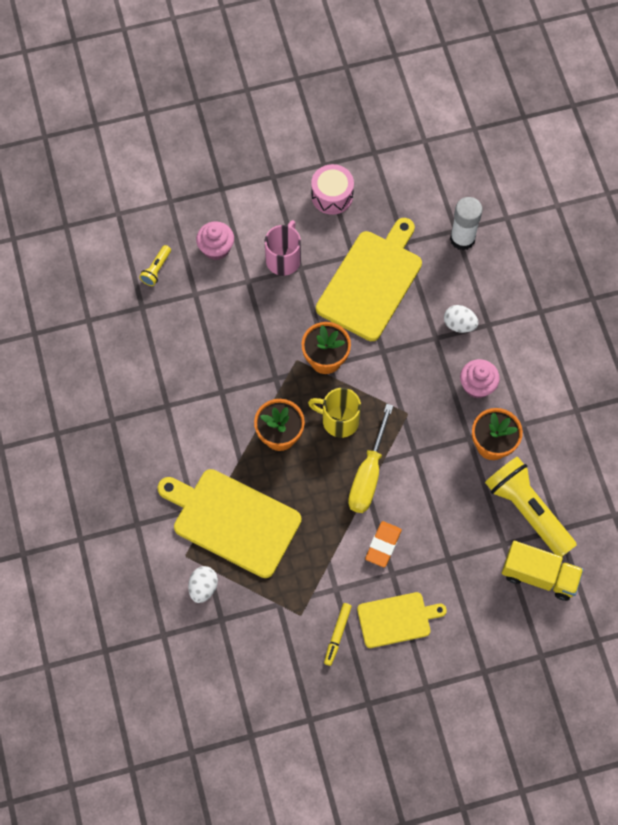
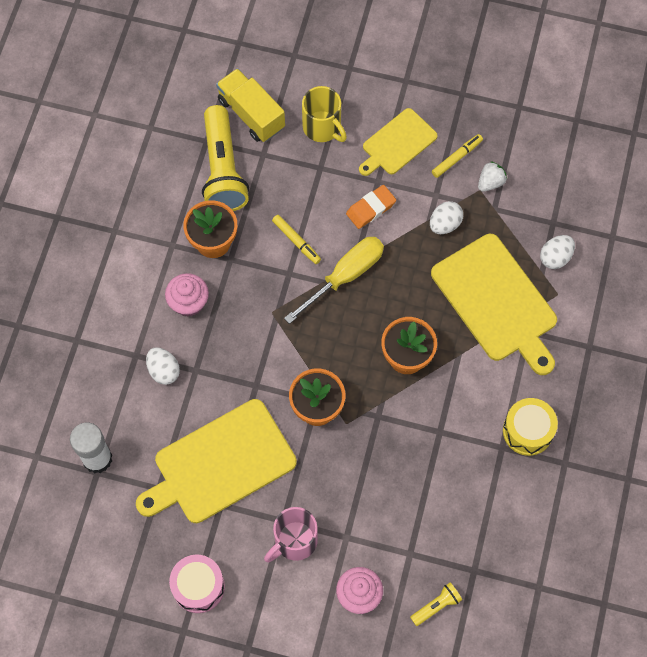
camera: 150 degrees left, 0 degrees up
yellow mug [308,388,361,438] -> yellow mug moved to [302,86,347,142]
yellow cutting board [357,592,447,648] -> yellow cutting board turned 60 degrees counterclockwise [359,108,438,176]
none -> yellow marker [272,215,321,264]
none -> white egg [430,201,463,234]
none -> white strawberry [478,161,507,192]
none -> yellow drum [503,398,558,456]

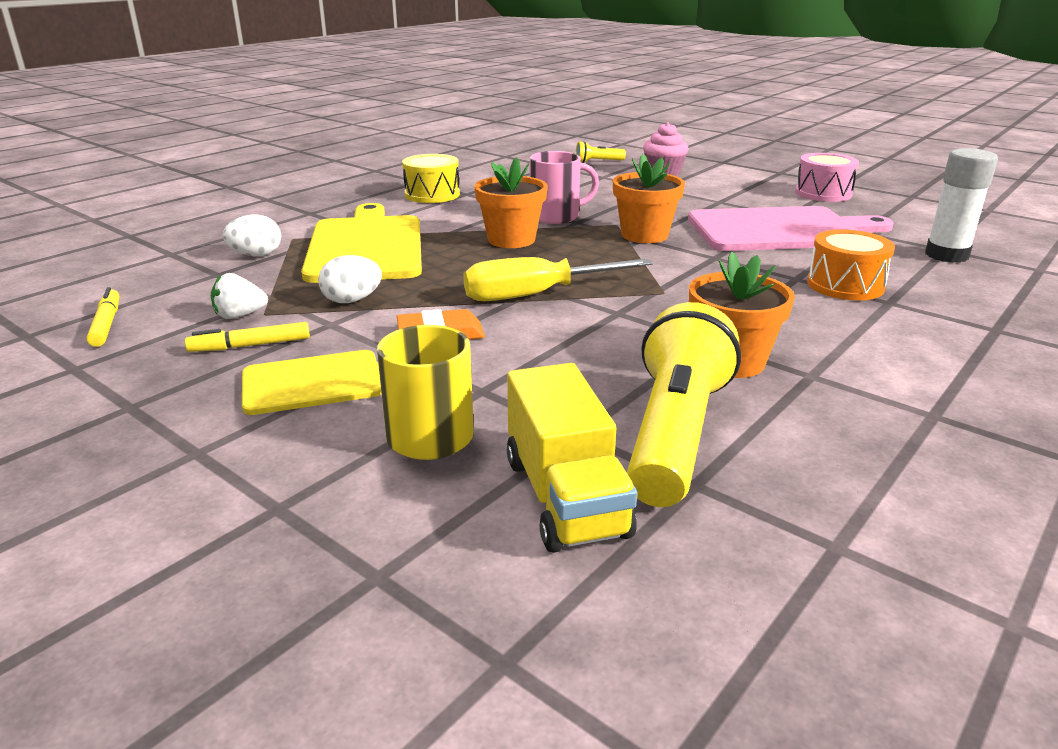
camera: 155 degrees left, 40 degrees down
yellow cutting board [136,399,297,523] -> pink cutting board [688,206,894,251]
white egg [146,347,180,385] -> orange drum [807,229,895,300]
pink cupcake [165,273,209,317] -> none
pink mug [264,507,318,562] -> pink mug moved to [530,151,599,224]
yellow marker [272,215,321,264] -> yellow marker moved to [86,287,119,347]

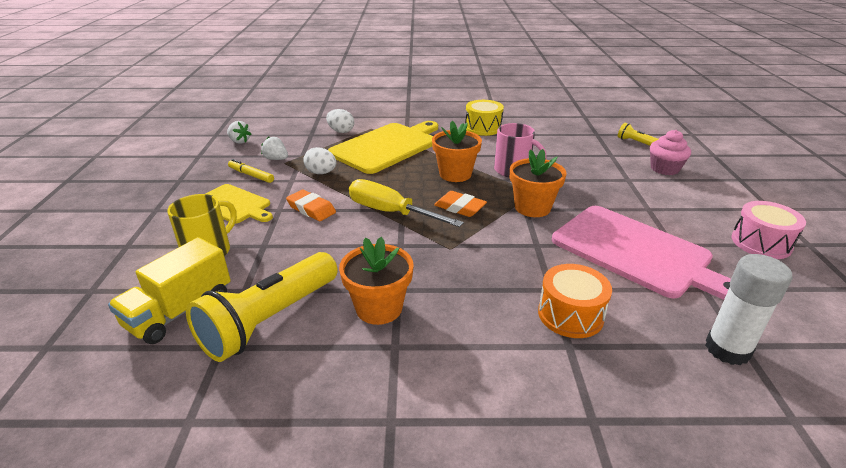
camera: 50 degrees right, 5 degrees up
yellow marker [86,287,119,347] -> white strawberry [227,121,251,144]
yellow flashlight [627,302,741,507] -> yellow flashlight turned 150 degrees clockwise [186,252,338,362]
none -> orange eraser [434,191,487,217]

